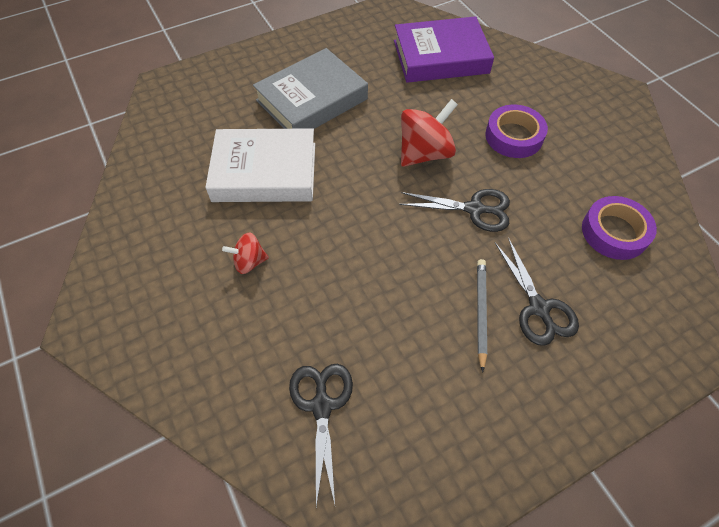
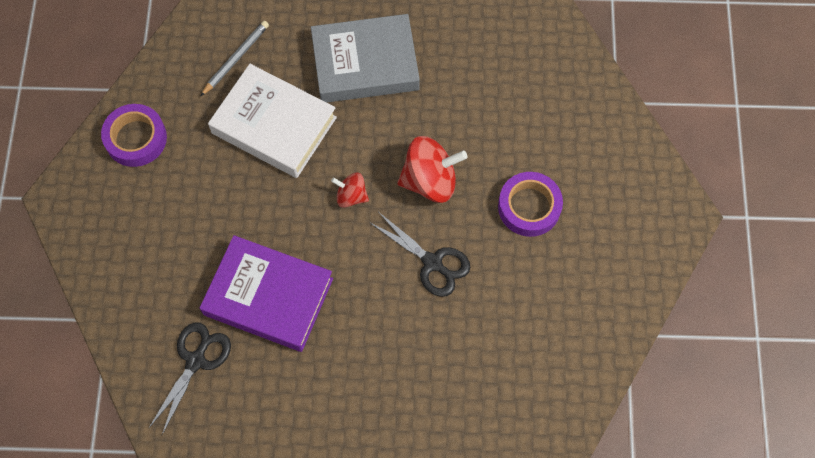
camera: 30 degrees right, 10 degrees up
red spinning top [222,233,269,274] -> red spinning top moved to [331,173,369,208]
purple book [394,16,494,83] -> purple book moved to [200,235,333,352]
grey pencil [477,259,487,373] -> grey pencil moved to [201,21,269,96]
black scissors [495,237,579,346] -> none
purple tape [582,196,657,260] -> purple tape moved to [101,104,167,167]

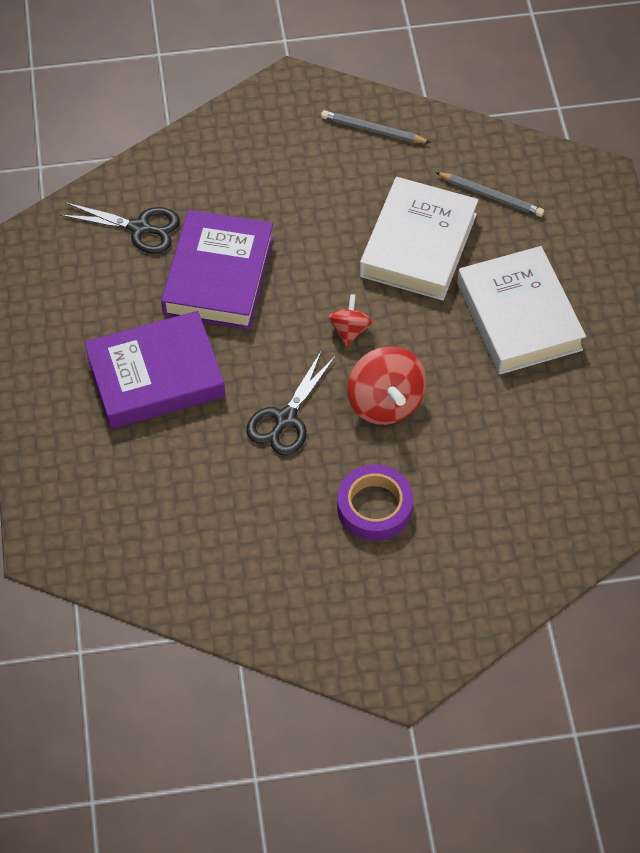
camera: 80 degrees right, 10 degrees down
purple tape [101,104,167,167] -> grey pencil [321,110,431,143]
grey book [311,14,420,103] -> white book [457,246,586,374]
none -> purple book [84,311,225,429]

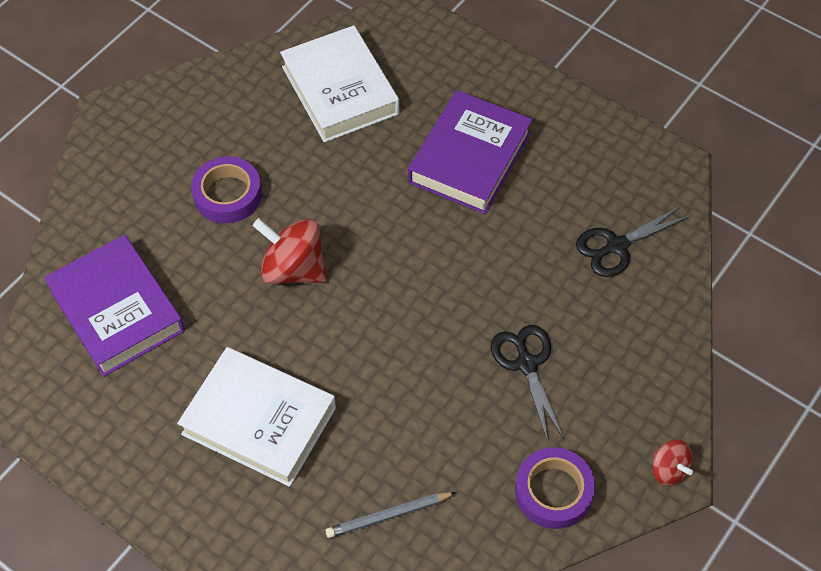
camera: 135 degrees right, 0 degrees up
purple book [161,210,274,329] -> purple book moved to [44,235,185,377]
black scissors [246,350,335,456] -> black scissors moved to [491,325,564,442]
grey pencil [321,110,431,143] -> purple tape [515,447,595,529]
red spinning top [328,294,372,346] -> red spinning top moved to [653,440,693,486]
white book [360,177,478,301] -> white book moved to [280,25,399,143]

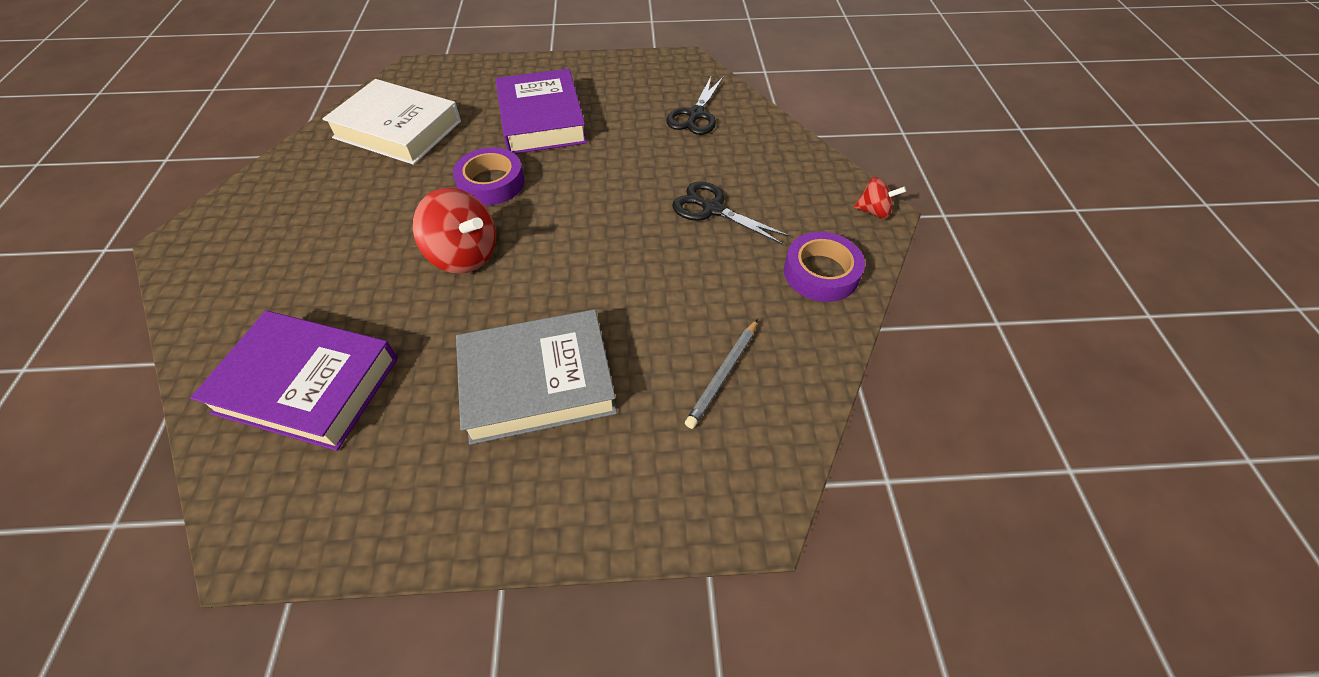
camera: 40 degrees left, 5 degrees down
white book [177,347,336,487] -> grey book [456,309,617,445]
purple tape [191,156,262,223] -> purple tape moved to [453,147,524,206]
red spinning top [253,218,327,284] -> red spinning top turned 135 degrees counterclockwise [413,188,496,274]

